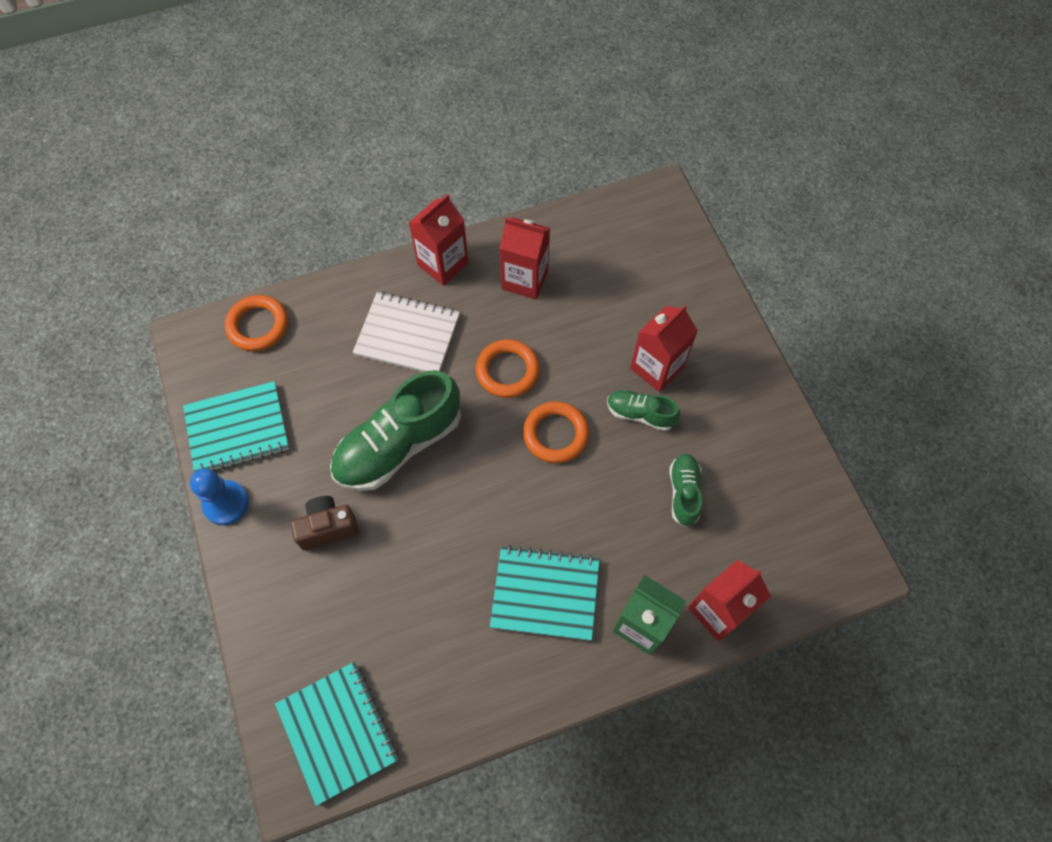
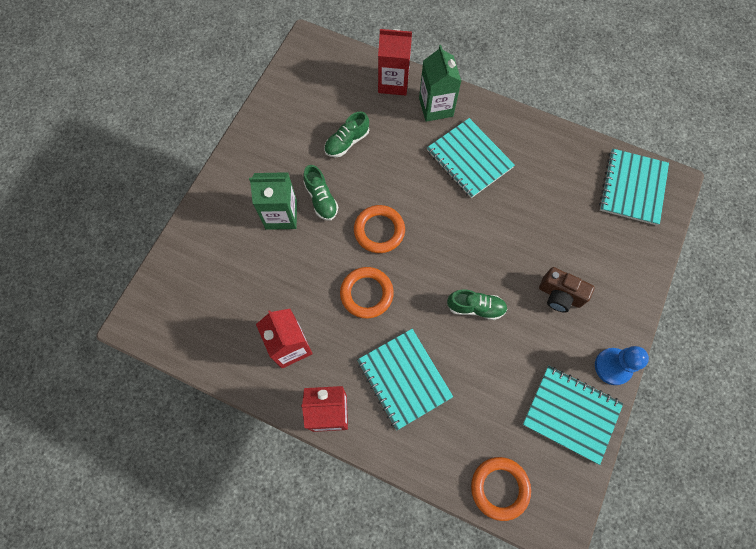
camera: 135 degrees left, 5 degrees up
green shoe [330,370,461,491] -> green shoe [447,289,508,320], size x0.50
white notebook [353,292,460,372] -> turquoise notebook [357,329,453,430]
red carton [630,305,698,392] -> green carton [249,172,297,230]

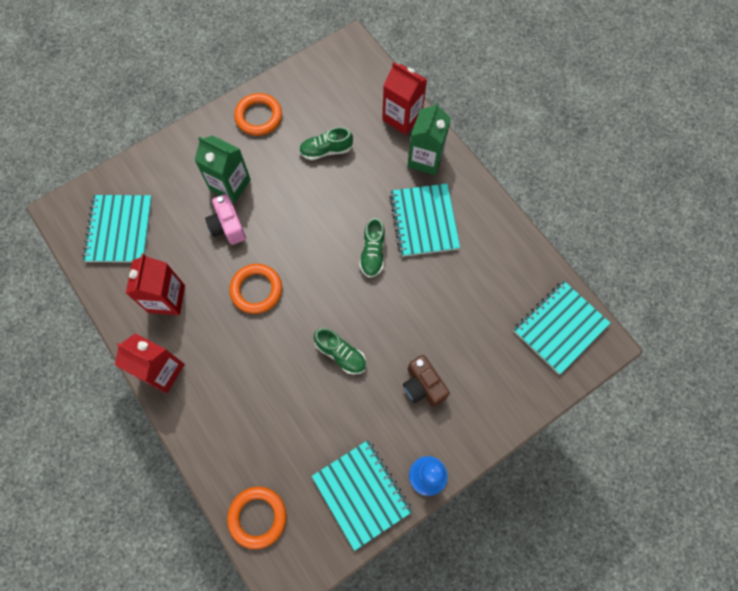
camera: 30 degrees right, 0 degrees up
green shoe [303,165,338,221] -> green shoe moved to [359,218,385,278]
orange ring [354,205,405,253] -> orange ring moved to [234,93,282,136]
turquoise notebook [357,329,453,430] -> turquoise notebook moved to [82,195,152,262]
none -> pink camera [205,194,246,245]

